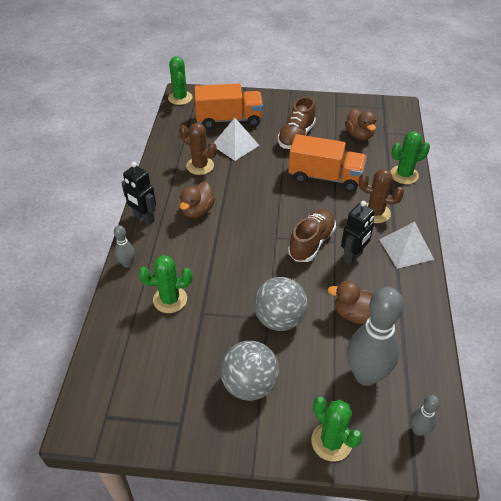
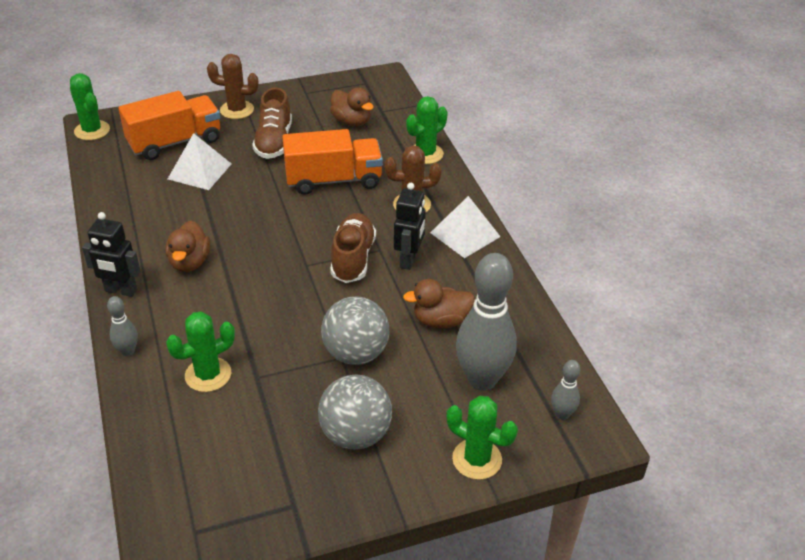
camera: 25 degrees left, 5 degrees down
brown cactus [180,123,217,175] -> brown cactus moved to [207,54,259,119]

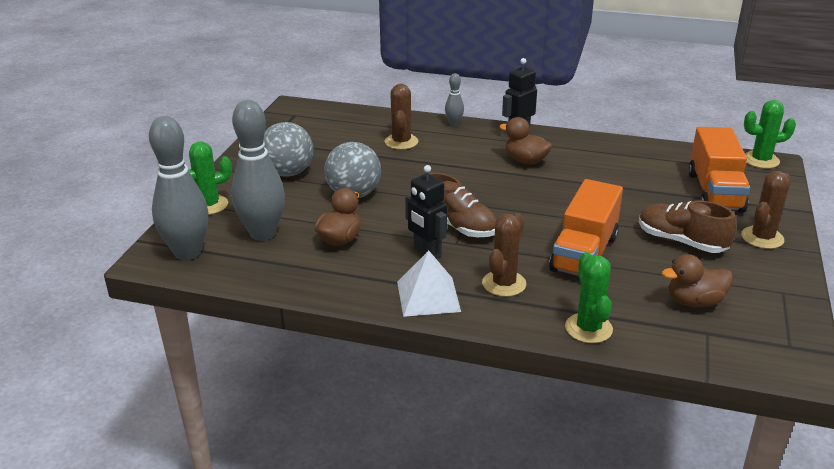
camera: 125 degrees right, 10 degrees down
green cactus [166,311,235,392] -> brown cactus [385,84,418,150]
white pyramid [168,133,231,190] -> none
grey bowling pin [551,360,580,420] -> grey bowling pin [149,116,208,260], size x2.16

